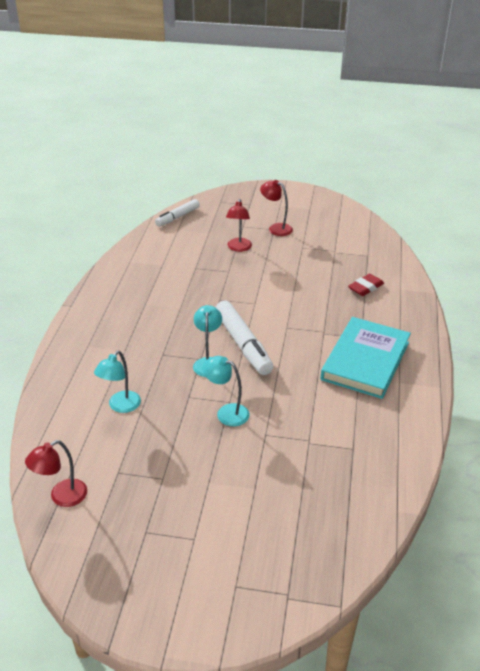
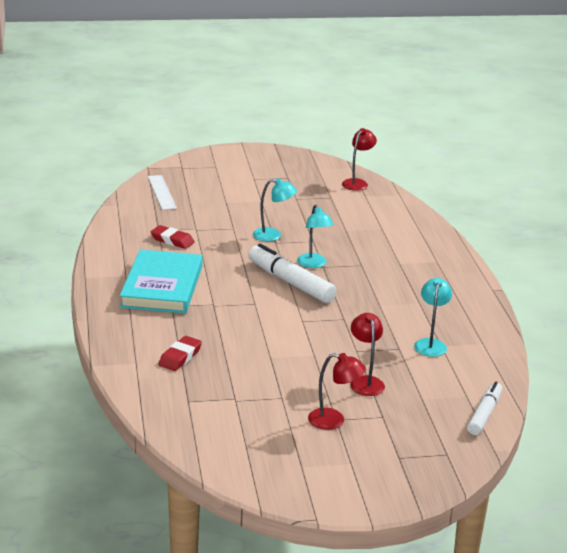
camera: 160 degrees right, 10 degrees down
turquoise lamp [94,351,141,413] -> turquoise lamp moved to [414,278,452,357]
none -> white ruler [148,175,177,210]
none -> red eraser [150,225,195,249]

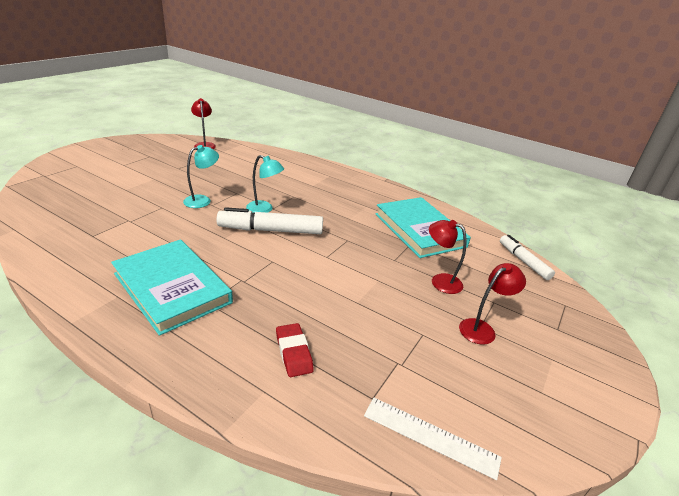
camera: 50 degrees left, 5 degrees up
white ruler [148,175,177,210] -> white ruler moved to [364,397,502,480]
red eraser [150,225,195,249] -> none
turquoise lamp [414,278,452,357] -> turquoise book [376,197,471,258]

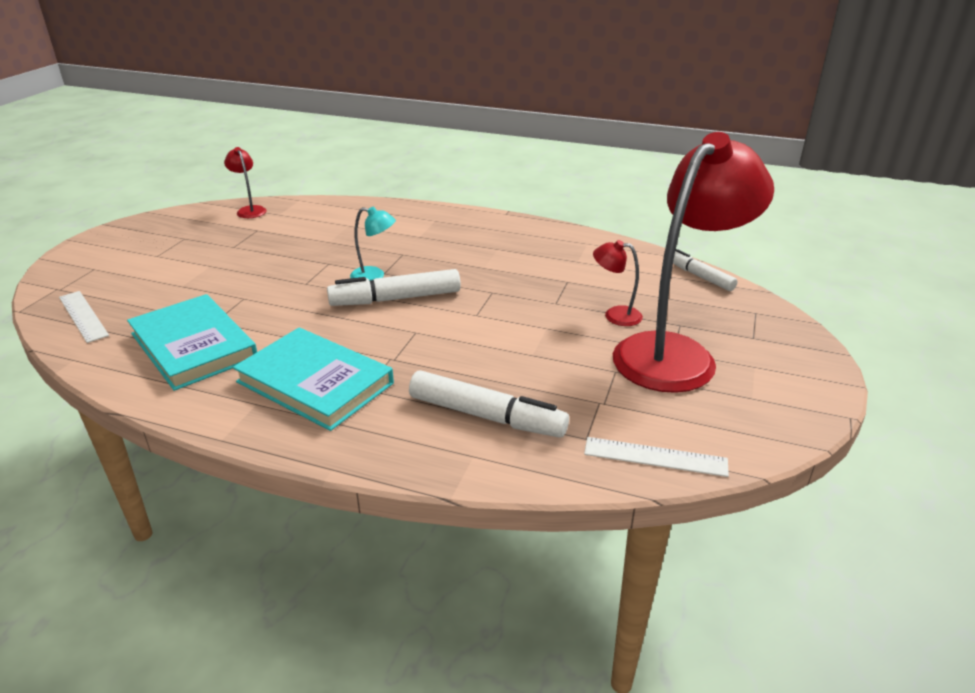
camera: 10 degrees left, 0 degrees up
turquoise lamp [183,145,219,208] -> none
red eraser [276,323,314,377] -> white marker [409,371,569,438]
turquoise book [376,197,471,258] -> turquoise book moved to [127,294,257,391]
red lamp [459,263,526,345] -> red lamp [613,132,774,393], size x2.49
none -> white ruler [59,291,109,343]

